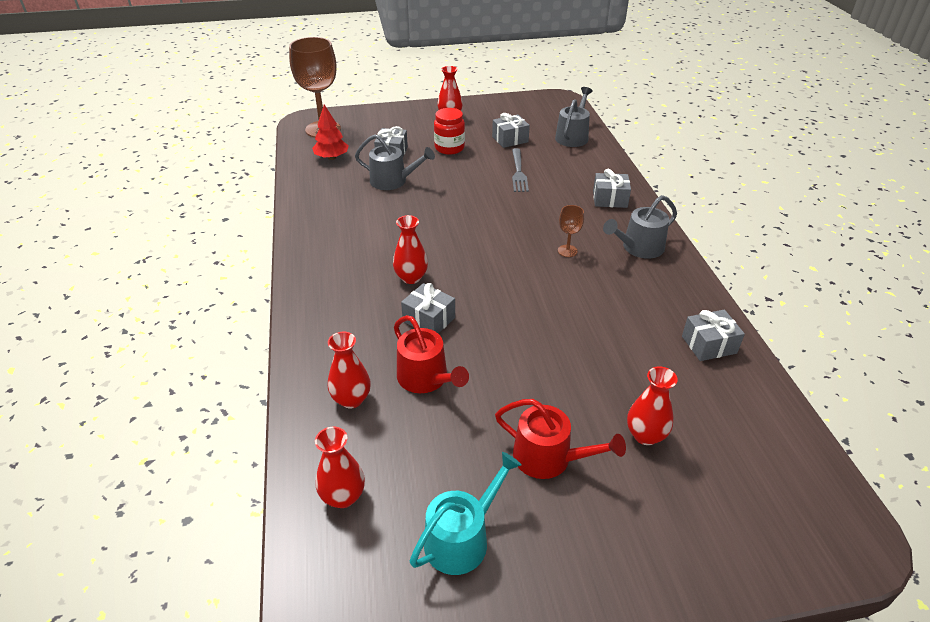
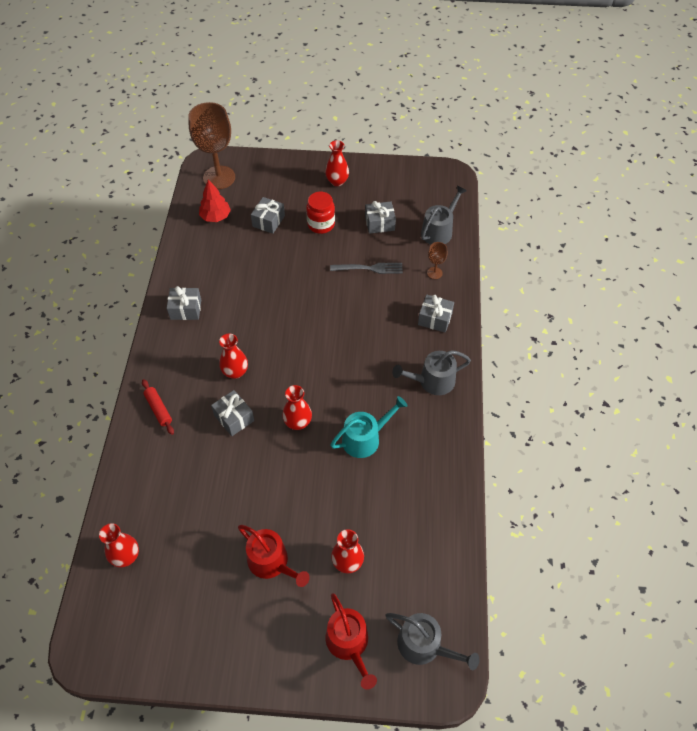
camera: 15 degrees right, 15 degrees up
red vase [328,332,371,408] -> red vase moved to [282,385,312,430]
grey watering can [355,134,435,190] -> grey watering can moved to [386,613,479,670]
red watering can [394,315,469,393] -> red watering can moved to [325,593,377,690]
turquoise watering can [410,452,521,575] -> turquoise watering can moved to [330,396,407,458]
grey fork [512,148,529,192] -> grey fork turned 105 degrees counterclockwise [330,263,403,274]
brown goblet [558,205,584,257] -> brown goblet moved to [427,242,447,279]
grey gift [682,309,745,361] -> grey gift moved to [167,286,201,320]
none -> red rolling pin [142,379,174,435]

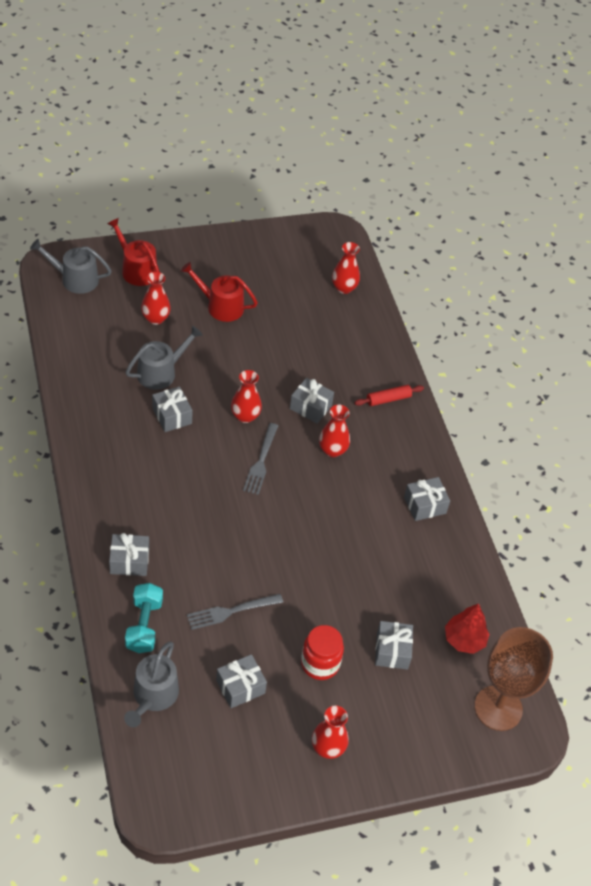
camera: 155 degrees right, 5 degrees down
red rolling pin [142,379,174,435] -> red rolling pin turned 60 degrees counterclockwise [354,385,424,406]
turquoise watering can [330,396,407,458] -> grey gift [152,386,193,432]
grey watering can [392,350,471,395] -> grey watering can moved to [125,326,203,390]
brown goblet [427,242,447,279] -> turquoise dumbbell [125,583,163,653]
none -> grey fork [243,423,278,495]

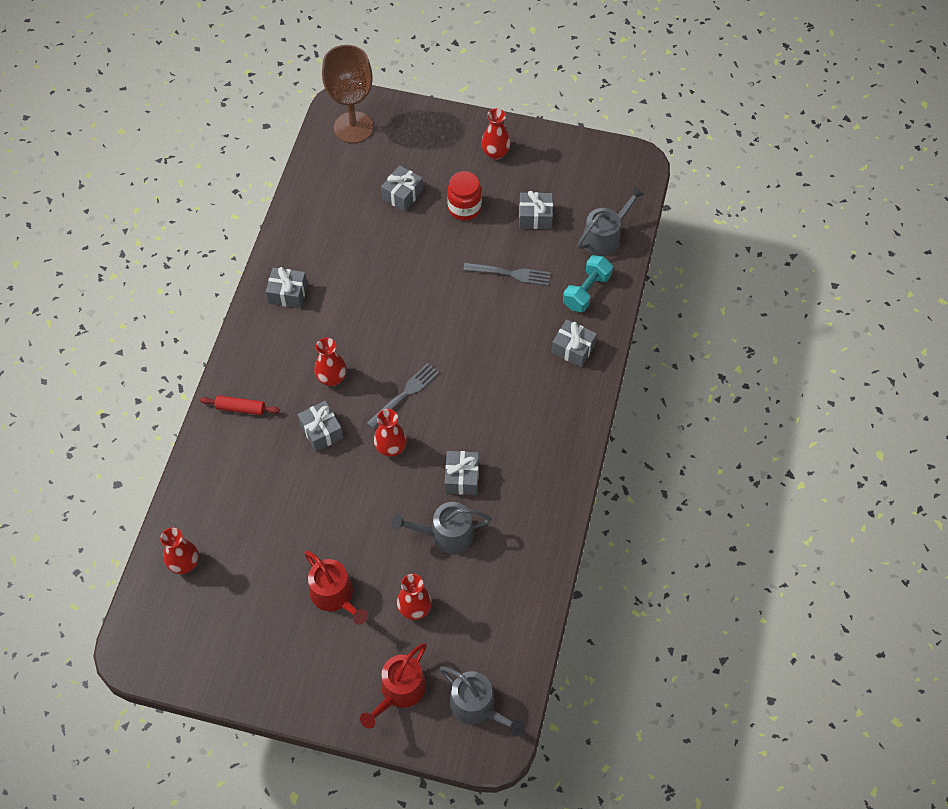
camera: 145 degrees left, 10 degrees up
red watering can [107,218,160,286] -> red watering can turned 45 degrees clockwise [360,643,427,729]
red tree [445,604,489,654] -> none

